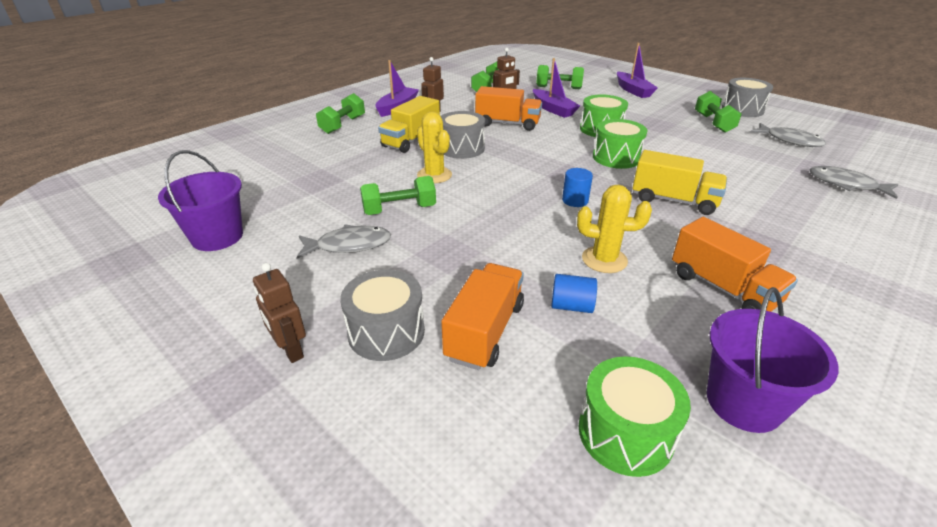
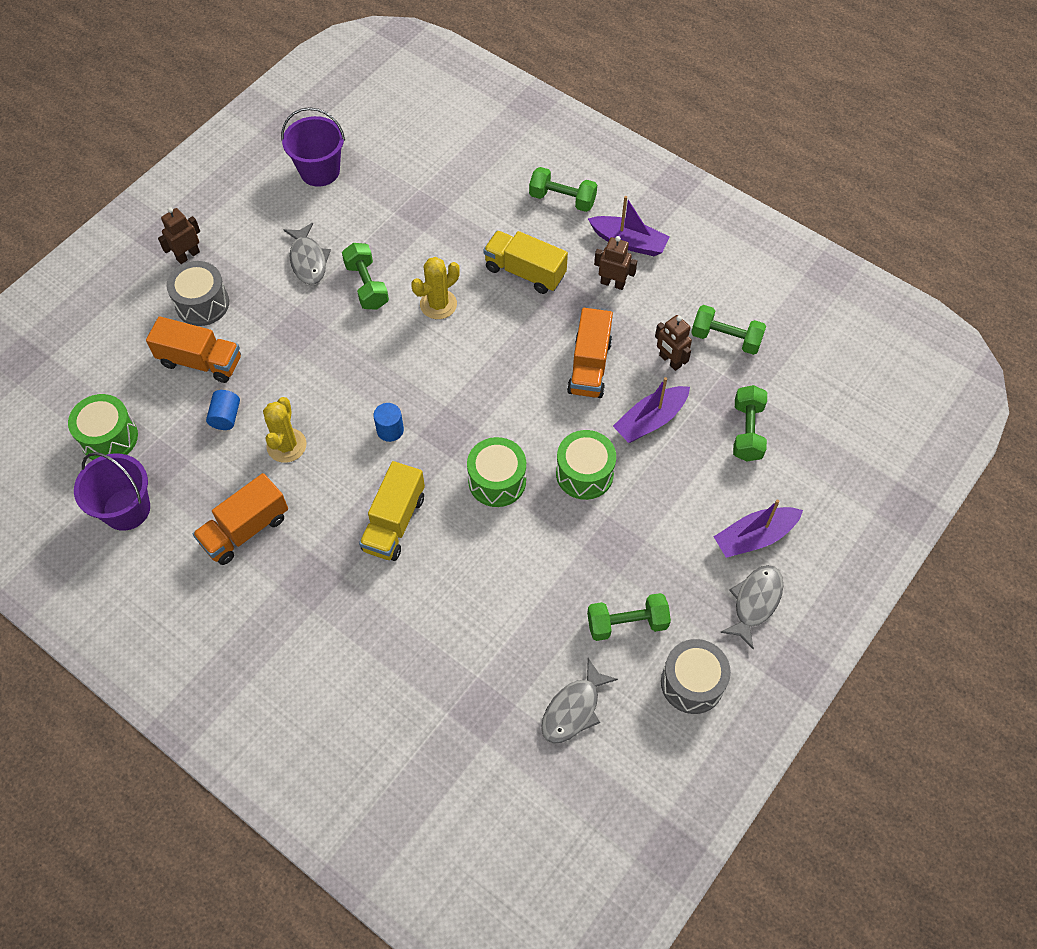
camera: 85 degrees right, 25 degrees up
grey drum [441,111,485,159] -> none
grey fish [809,166,898,199] -> grey fish moved to [720,565,783,650]

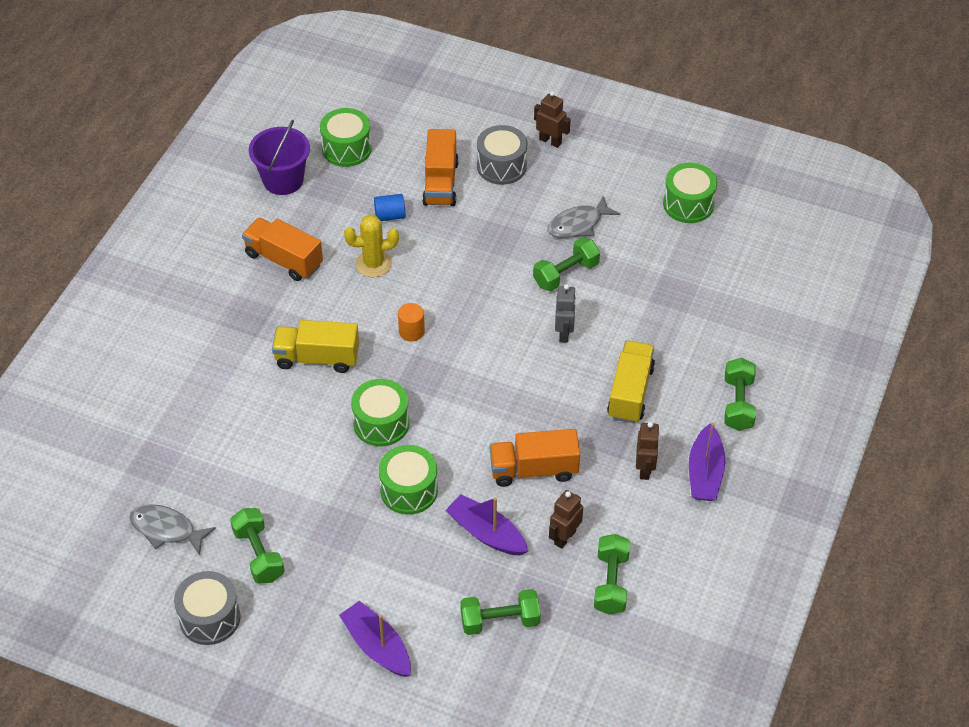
camera: 75 degrees right, 10 degrees down
purple bucket [281,107,345,187] -> green drum [663,163,717,223]
blue cylinder [373,403,404,442] -> orange cylinder [398,303,425,341]
yellow cactus [411,257,460,319] -> grey robot [555,284,576,343]
grey fish [720,565,783,650] -> none

